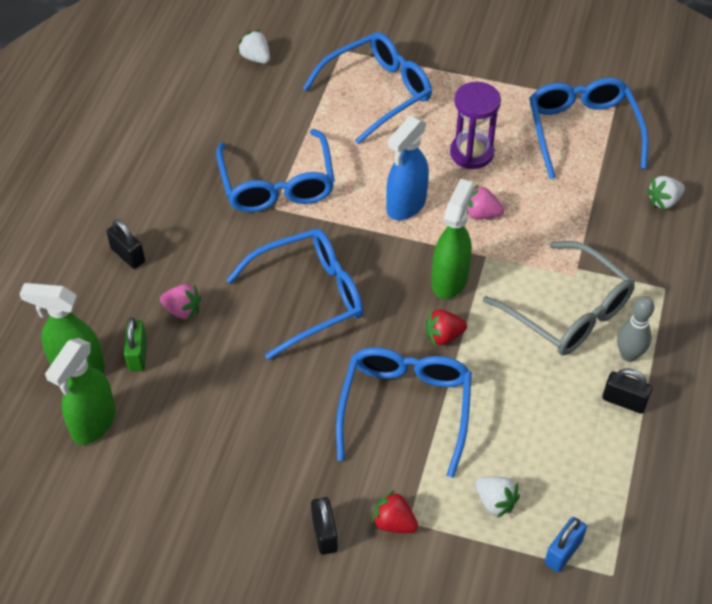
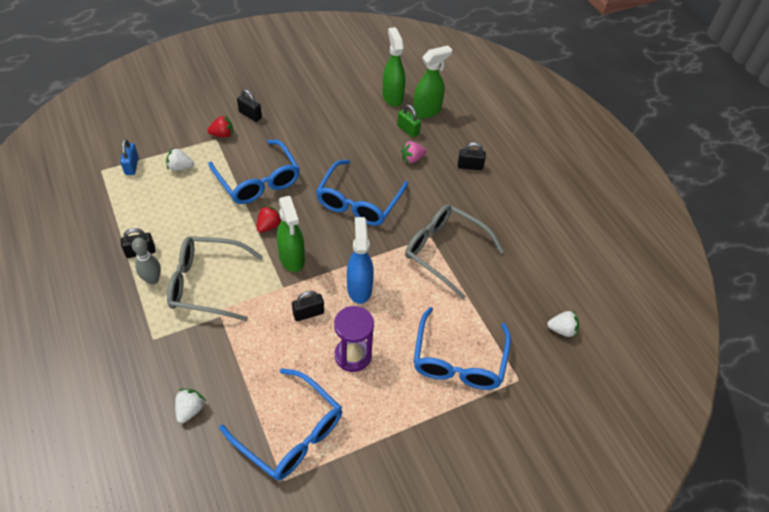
camera: 135 degrees right, 0 degrees up
blue glasses [216,129,335,212] -> grey glasses [405,204,504,299]
pink strawberry [466,184,504,219] -> black padlock [292,291,324,321]

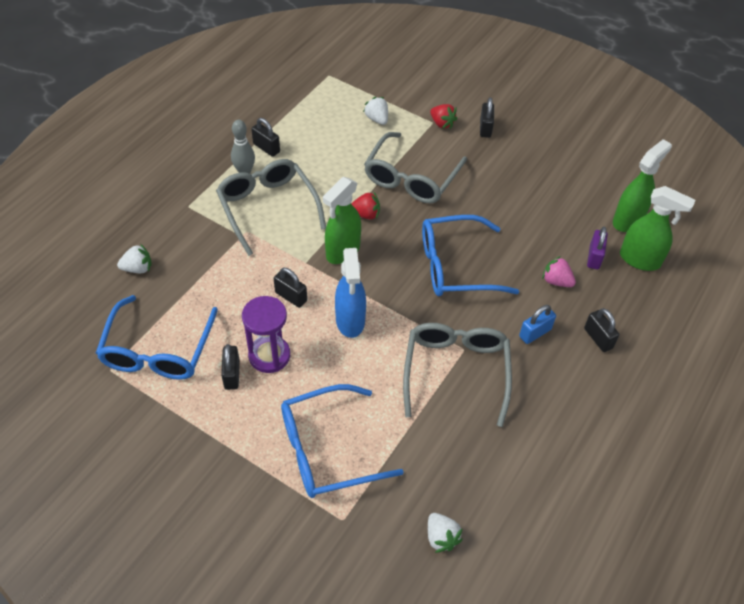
camera: 60 degrees right, 0 degrees up
blue padlock [120,139,139,175] -> blue padlock moved to [519,305,556,344]
blue glasses [209,140,300,204] -> grey glasses [364,132,467,203]
blue spray bottle [347,217,374,304] -> blue spray bottle turned 120 degrees clockwise [335,248,366,338]
green padlock [397,105,421,138] -> purple padlock [587,227,608,269]
none -> black padlock [221,344,240,390]

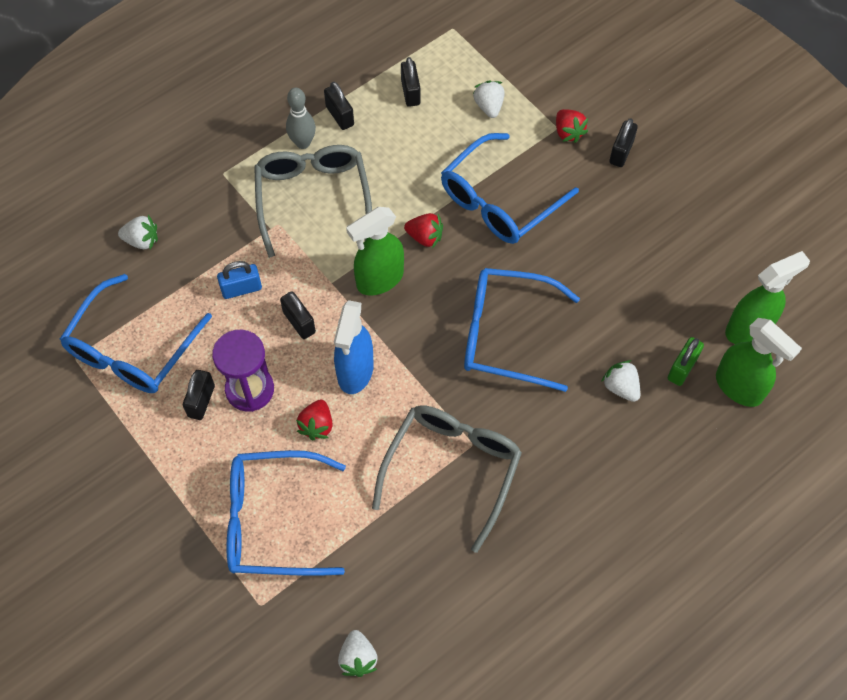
camera: 20 degrees right, 10 degrees up
grey glasses [364,132,467,203] -> blue glasses [441,133,579,244]
blue padlock [519,305,556,344] -> blue padlock moved to [217,261,262,299]
pink strawberry [542,256,576,287] -> white strawberry [601,360,640,402]
black padlock [584,308,619,352] -> black padlock moved to [401,57,421,107]
purple padlock [587,227,608,269] -> green padlock [667,337,704,386]
none -> red strawberry [296,400,333,440]

